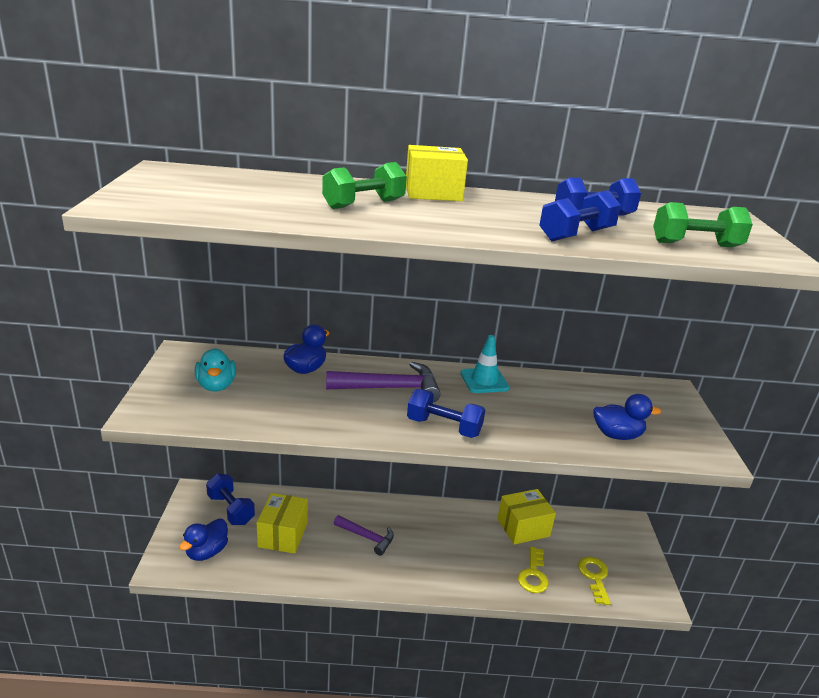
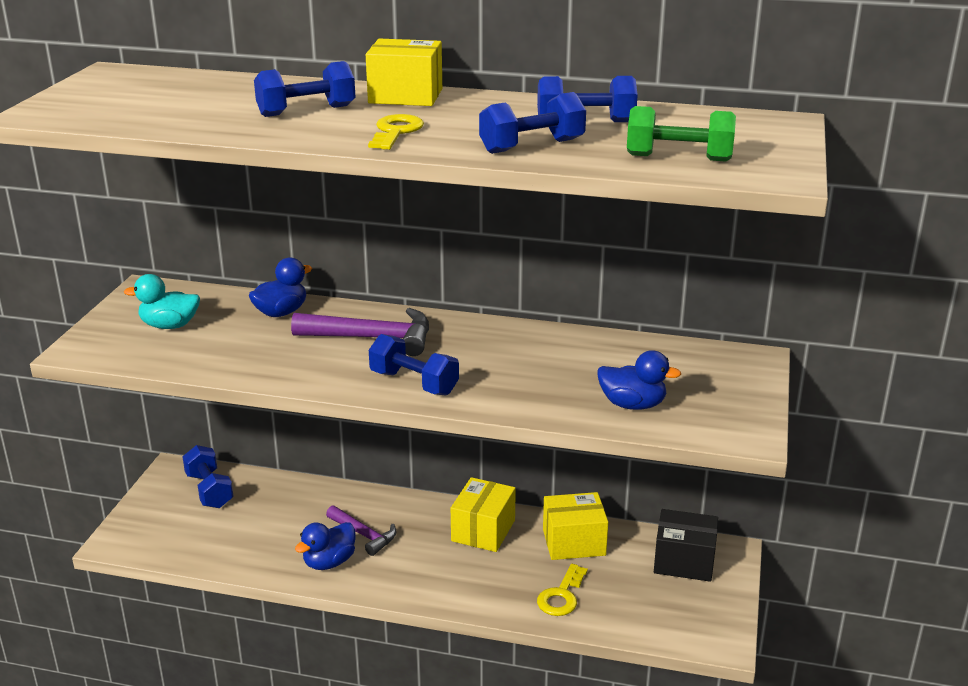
camera: 15 degrees right, 0 degrees up
blue duck [179,519,228,561] -> blue duck moved to [295,522,356,570]
turquoise duck [195,348,236,392] -> turquoise duck turned 90 degrees clockwise [124,274,200,329]
yellow box [256,493,308,554] -> yellow box moved to [451,477,516,552]
green dumbbell [322,162,407,209] -> blue dumbbell [254,61,355,117]
turquoise traffic cone [461,335,509,393] -> none
yellow key [578,556,611,605] -> yellow key moved to [368,114,424,150]
none -> black box [654,509,718,582]

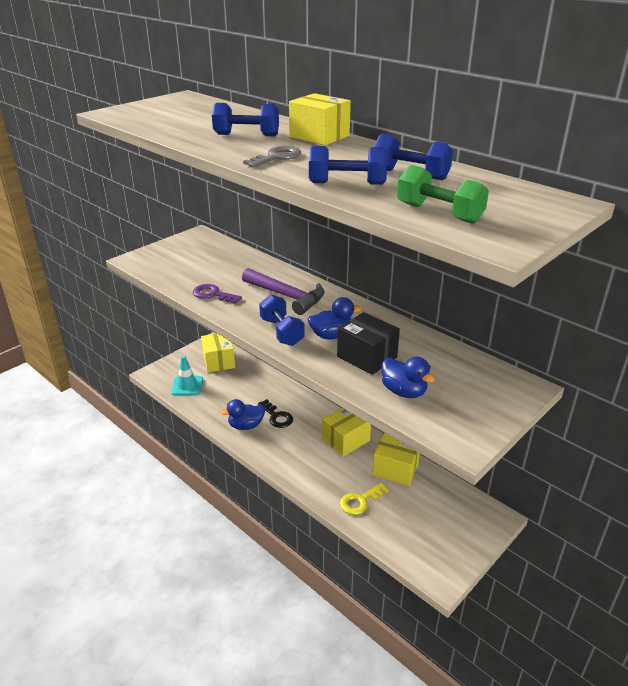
camera: 30 degrees right, 5 degrees up
turquoise duck [124,274,200,329] -> none
blue dumbbell [182,445,234,508] -> yellow box [201,333,235,372]
blue duck [249,258,312,317] -> blue duck moved to [308,297,362,339]
purple hammer [326,505,396,556] -> black key [258,399,293,428]
yellow key [368,114,424,150] -> grey key [243,146,301,168]
black box [654,509,718,582] -> black box moved to [337,312,400,375]
none -> turquoise traffic cone [171,356,203,395]
none -> purple key [193,284,242,304]

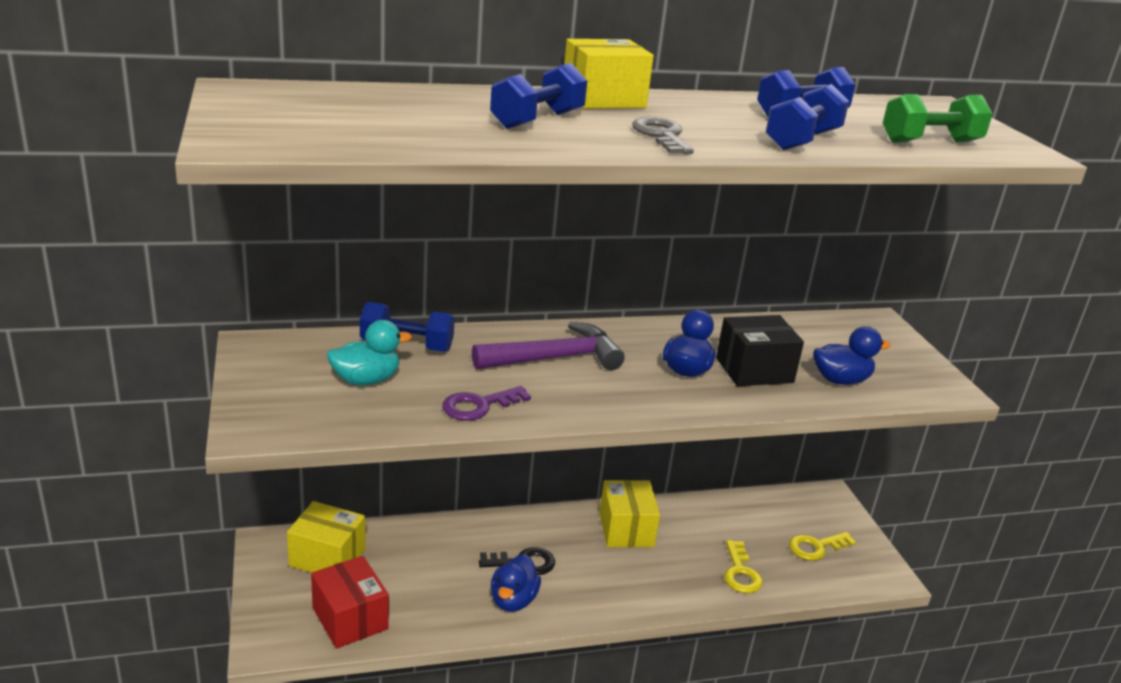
camera: 60 degrees left, 5 degrees down
turquoise traffic cone [171,356,203,395] -> red box [311,556,389,649]
blue dumbbell [259,294,305,346] -> blue dumbbell moved to [360,302,455,352]
yellow box [372,433,420,486] -> none
none -> turquoise duck [327,320,412,386]
none -> yellow key [789,532,856,561]

